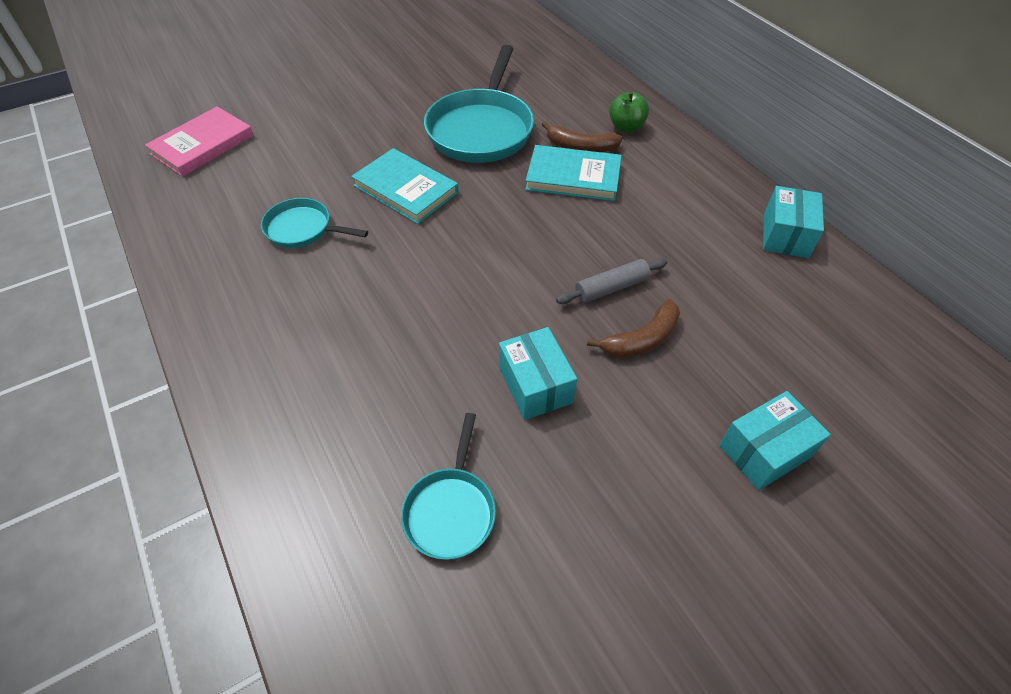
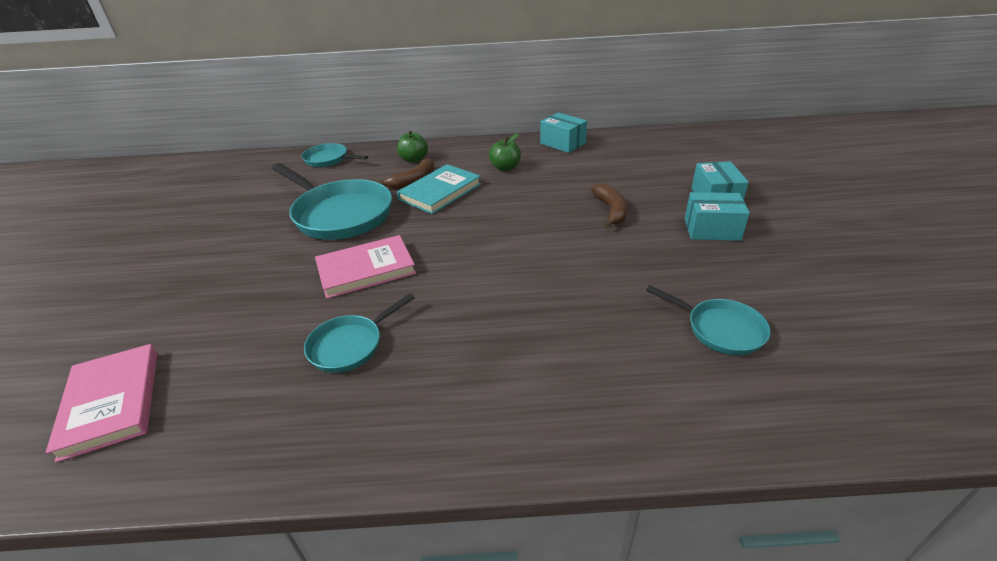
camera: 60 degrees left, 15 degrees down
turquoise book [351,148,459,224] -> pink book [315,235,416,299]
turquoise box [499,327,577,420] -> turquoise box moved to [685,192,750,241]
grey rolling pin [556,258,667,304] -> none
none -> turquoise pan [301,143,368,167]
none -> green apple [489,134,521,171]

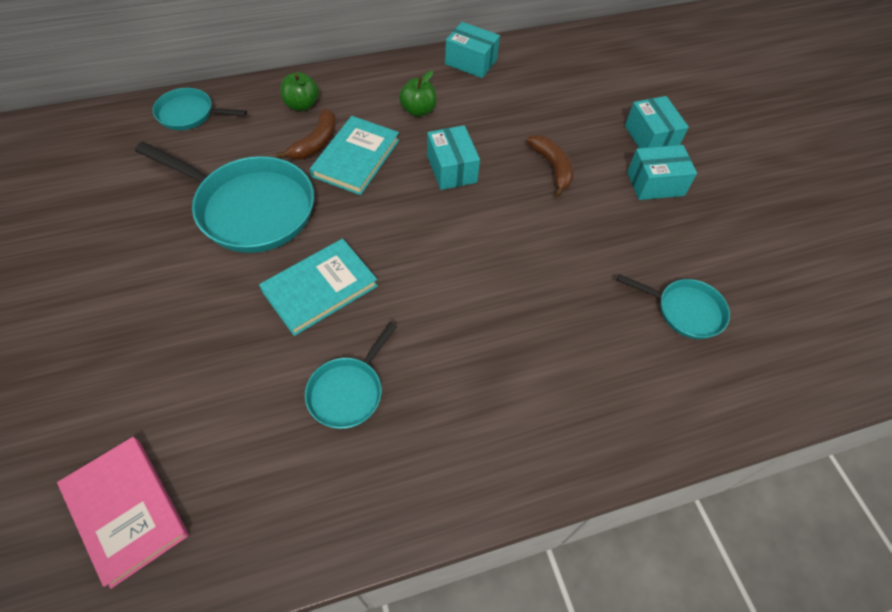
camera: 20 degrees left, 20 degrees up
pink book [315,235,416,299] -> turquoise book [259,239,378,336]
none -> turquoise box [427,125,480,190]

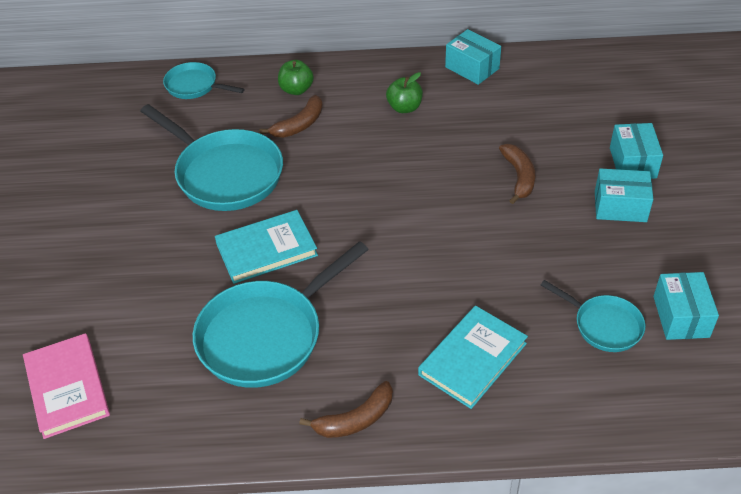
camera: 20 degrees right, 10 degrees down
turquoise pan [305,322,397,429] -> turquoise pan [193,241,369,388], size x1.86
turquoise book [310,116,399,195] -> turquoise book moved to [418,306,528,409]
turquoise box [427,125,480,190] -> turquoise box moved to [653,272,719,340]
none -> brown banana [299,381,393,438]

